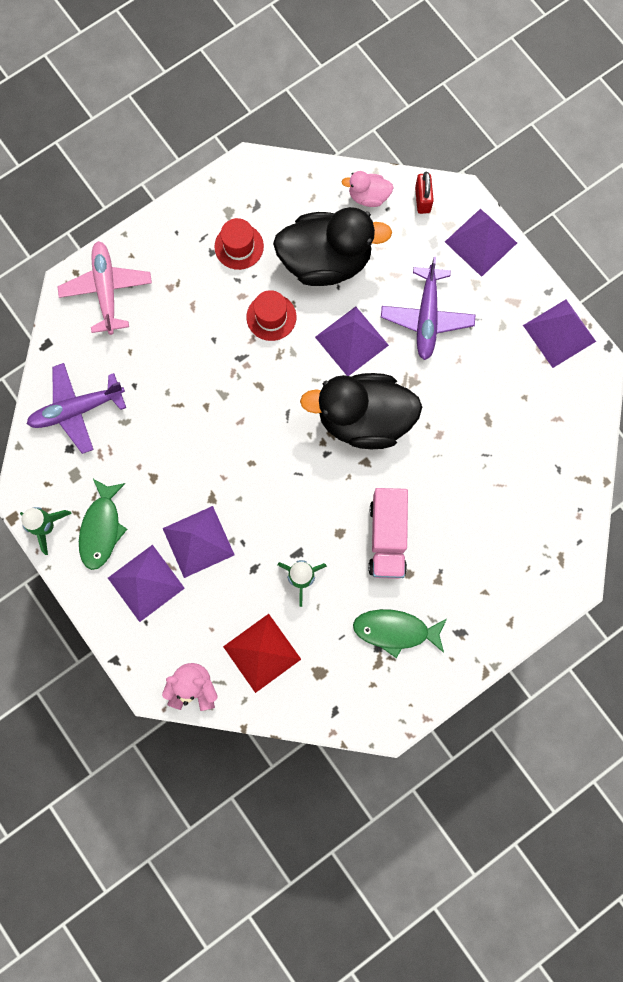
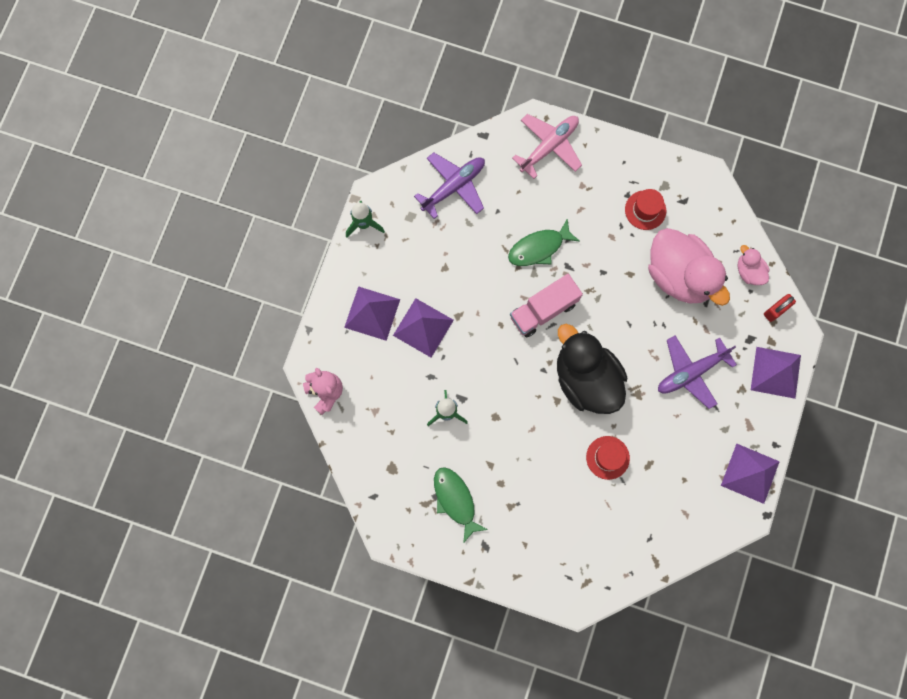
camera: 55 degrees right, 0 degrees up
purple plane [27,363,126,454] -> purple plane turned 105 degrees clockwise [414,152,485,219]
green fish [79,479,127,570] -> green fish moved to [508,218,580,266]
red pyramid [223,614,301,693] -> none
red hat [246,290,296,341] -> red hat moved to [586,436,630,480]
black duck [273,207,392,286] -> pink duck [648,228,730,306]
purple pyramid [315,306,389,376] -> none
pink truck [368,488,408,579] -> pink truck moved to [510,274,583,338]

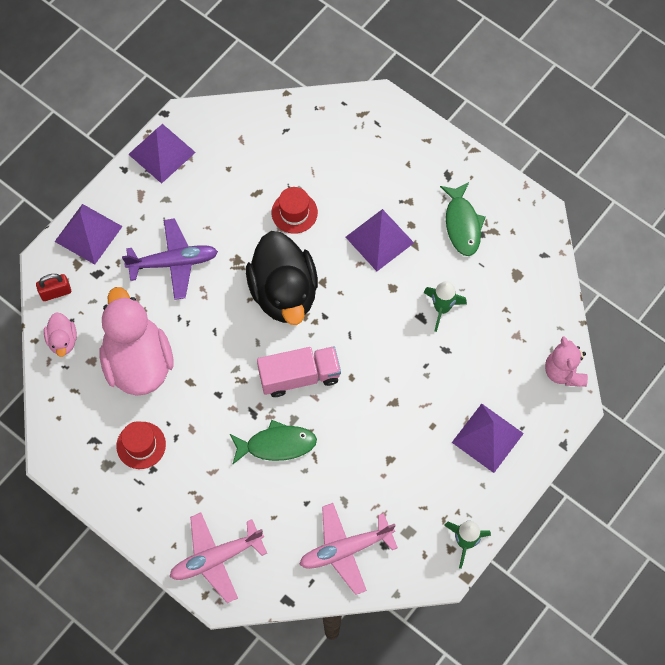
camera: 160 degrees left, 10 degrees down
purple pyramid [393,298,454,357] -> purple pyramid moved to [346,209,414,271]
purple plane [414,152,485,219] -> pink plane [299,503,398,595]

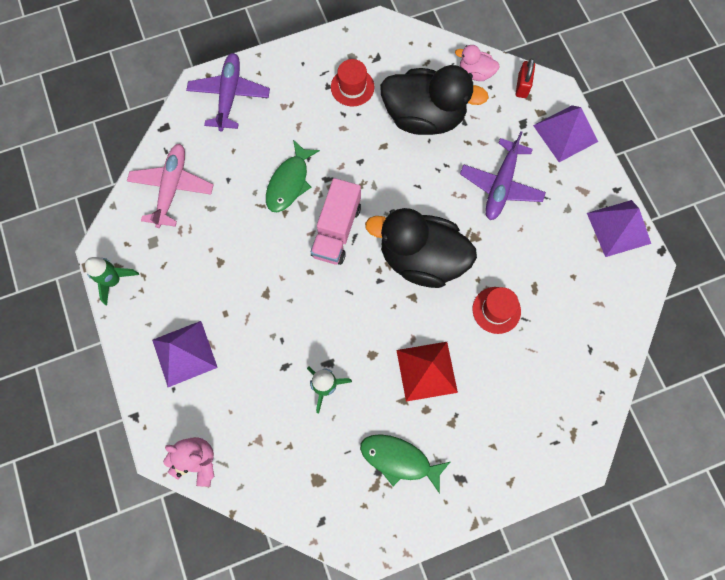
camera: 120 degrees right, 5 degrees up
pink duck [99,287,174,396] -> black duck [380,65,489,135]
pink plane [170,512,267,603] -> purple plane [186,53,270,132]
purple pyramid [346,209,414,271] -> red pyramid [396,342,458,402]

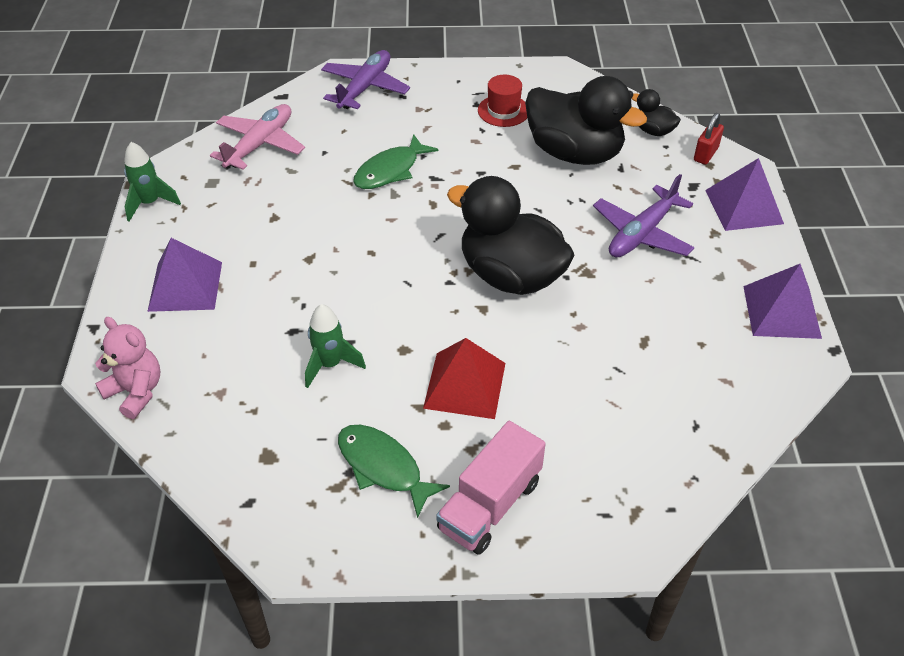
camera: 20 degrees right, 25 degrees down
pink truck [311,178,361,265] -> pink truck moved to [436,421,546,555]
pink duck [455,45,500,81] -> black duck [632,89,681,136]
red hat [472,287,521,334] -> none

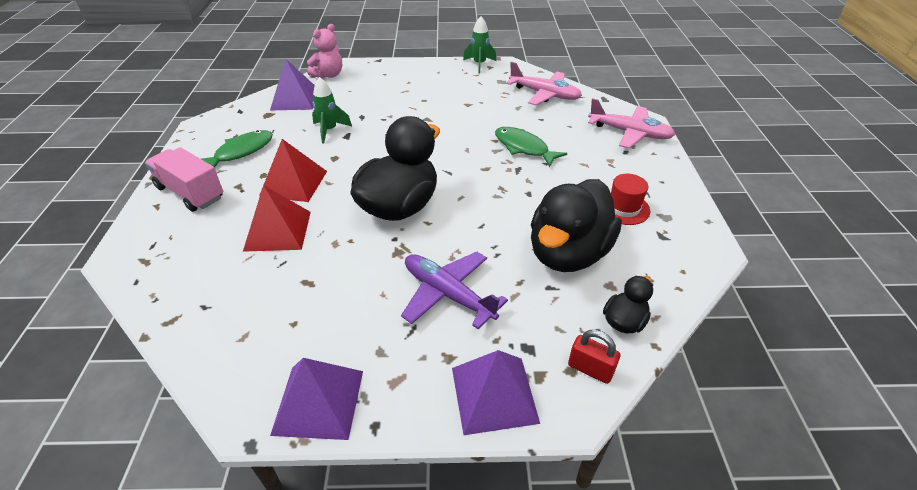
camera: 90 degrees right, 5 degrees down
purple pyramid [147,238,222,312] -> purple pyramid moved to [270,59,315,110]
purple plane [321,50,410,109] -> pink plane [588,98,676,149]
none -> red pyramid [243,185,311,252]

